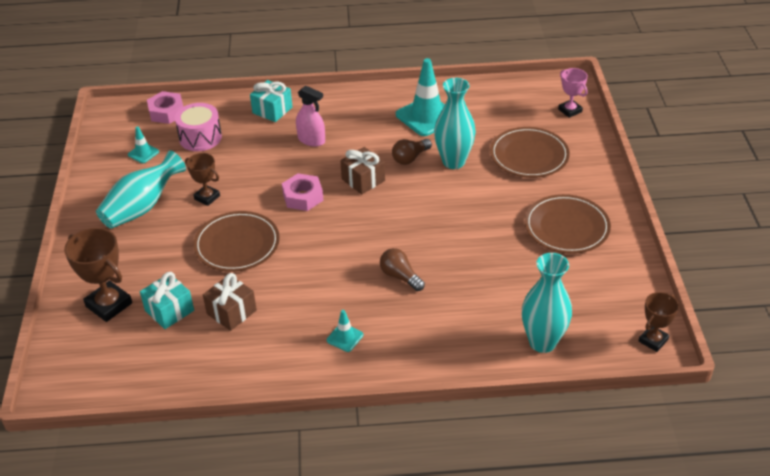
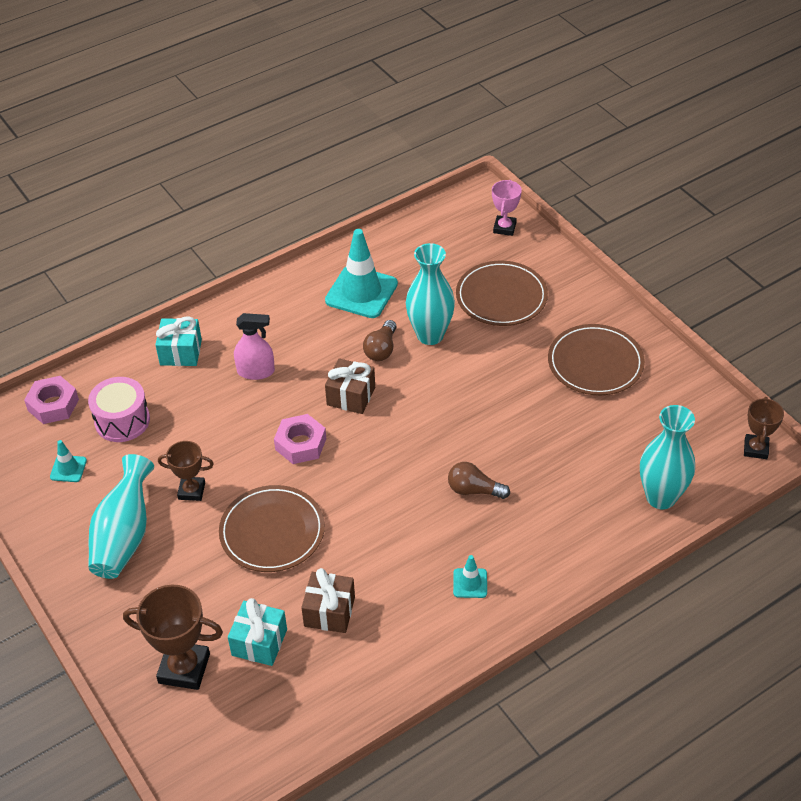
camera: 30 degrees left, 5 degrees up
pink trophy [558,68,588,118] -> pink trophy turned 75 degrees clockwise [492,180,522,236]

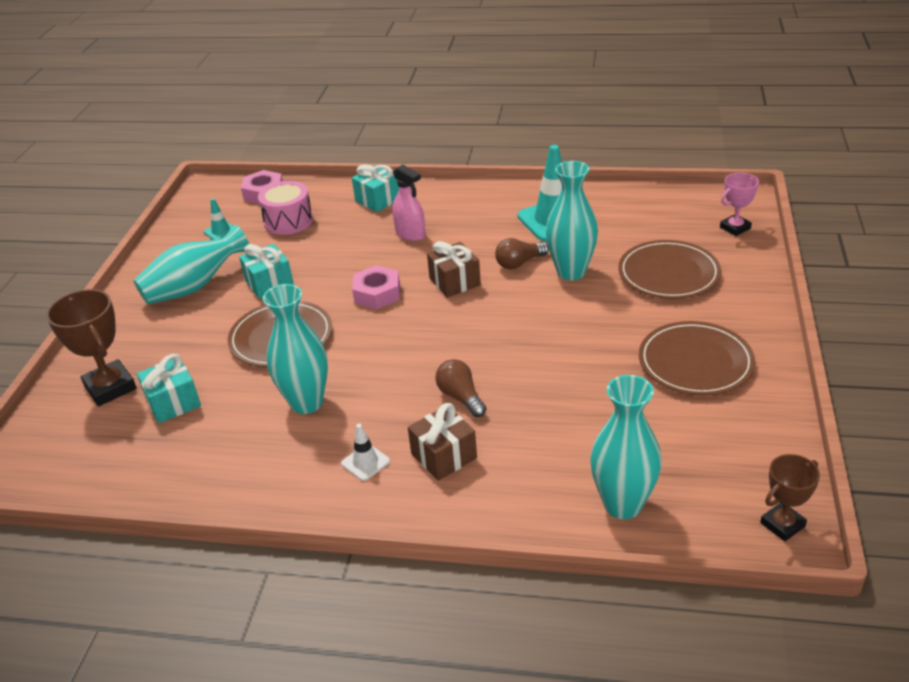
camera: 45 degrees right, 10 degrees down
brown trophy [158,441,214,501] -> turquoise gift [239,244,294,299]
brown gift [301,568,355,633] -> brown gift moved to [408,403,477,481]
turquoise traffic cone [453,555,487,598] -> white traffic cone [341,424,390,481]
none -> turquoise vase [263,284,328,414]

